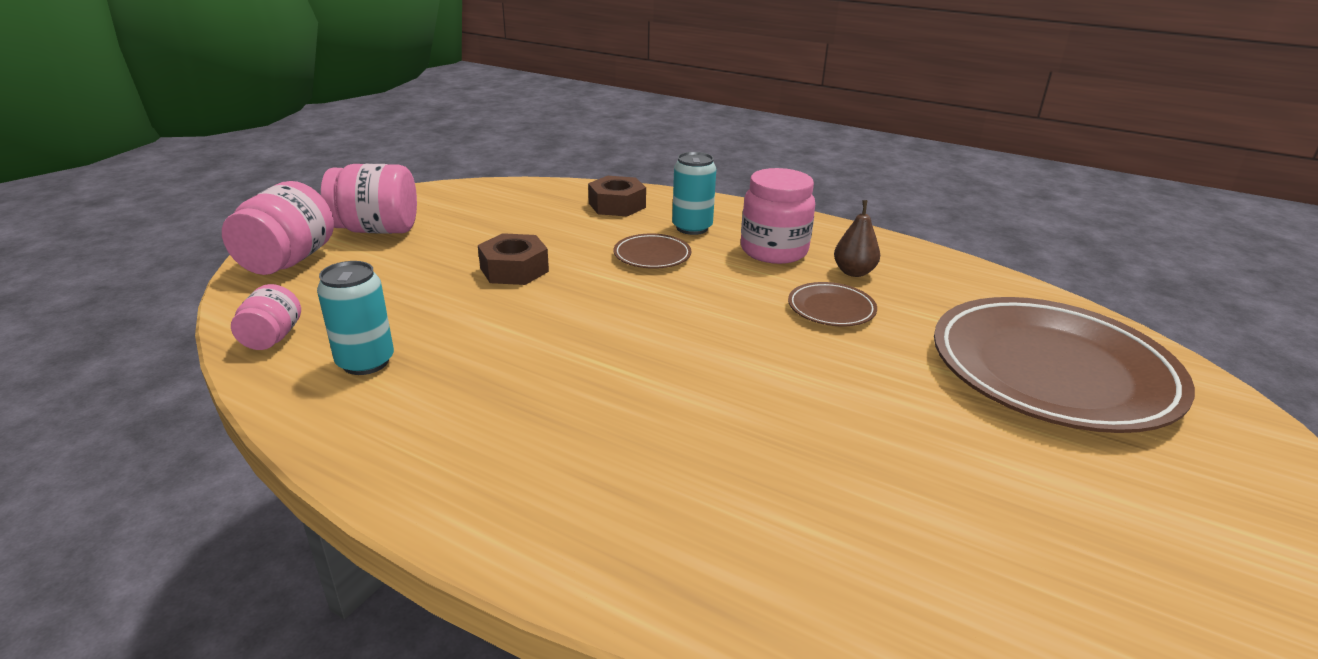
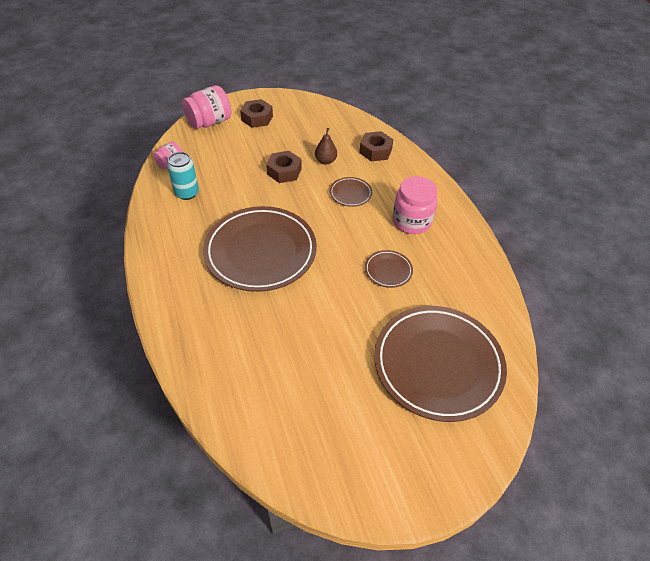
camera: 40 degrees right, 20 degrees up
pink jar [321,164,417,234] -> brown nut [240,99,273,128]
turquoise can [672,152,716,235] -> none
brown pear [834,200,880,277] -> brown pear moved to [315,128,337,165]
none -> brown plate [203,206,317,292]

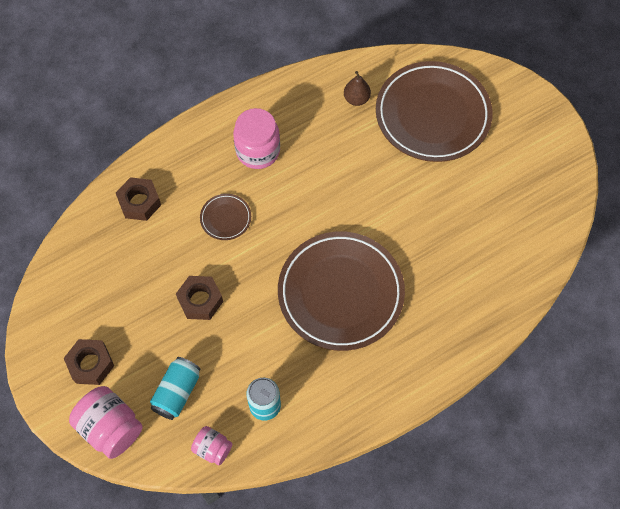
camera: 100 degrees left, 15 degrees up
brown pear [315,128,337,165] -> brown pear moved to [344,71,371,106]
brown plate [365,250,413,288] -> none
none -> turquoise can [150,357,200,420]

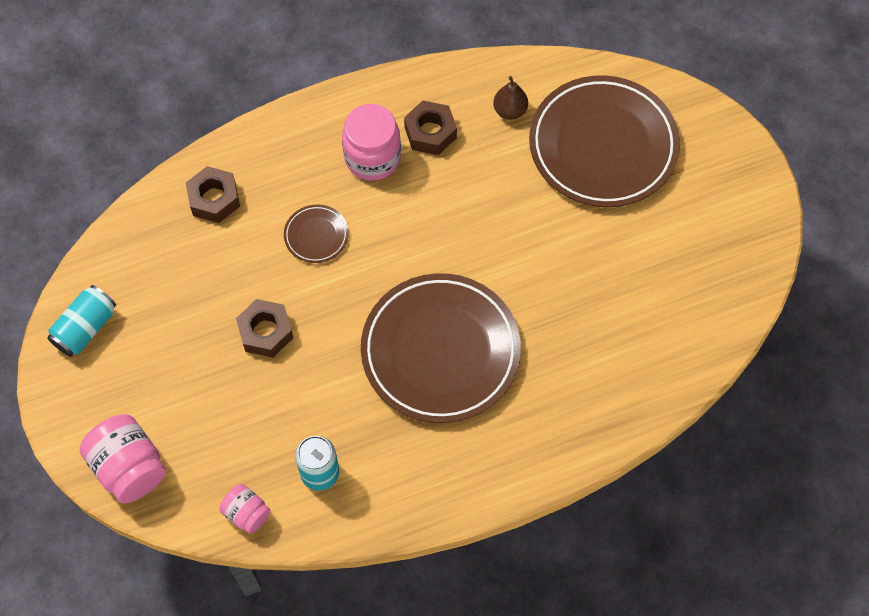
camera: 10 degrees right, 0 degrees up
brown nut [64,339,114,385] -> brown nut moved to [404,101,457,155]
turquoise can [150,357,200,420] -> turquoise can moved to [47,285,116,357]

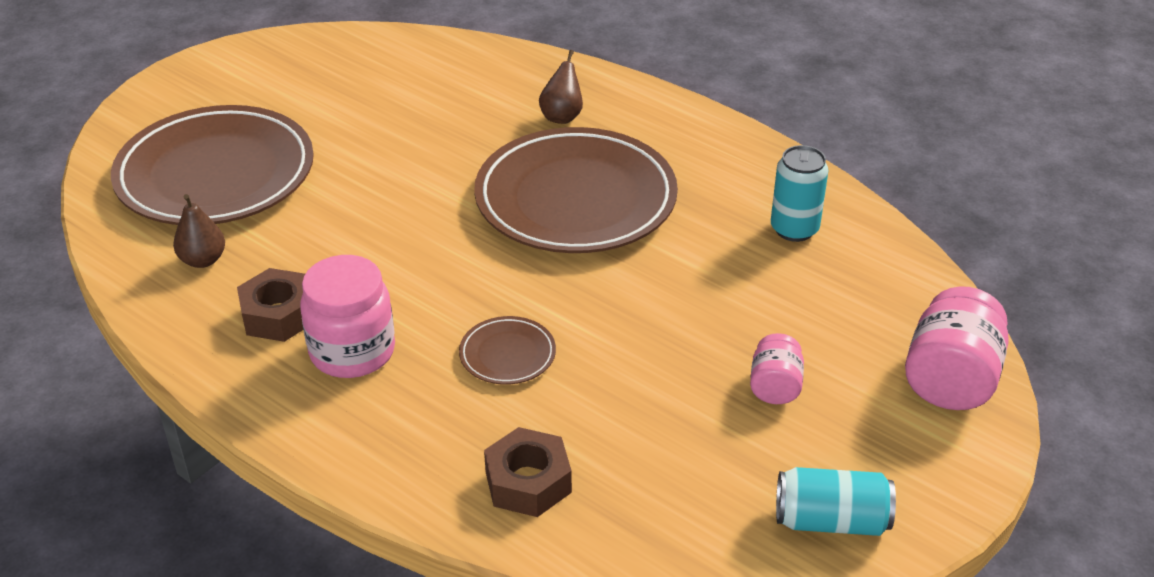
camera: 120 degrees left, 25 degrees down
pink jar [219,484,271,534] -> pink jar moved to [750,333,804,404]
brown nut [236,299,293,358] -> none
none -> brown pear [539,50,583,124]

